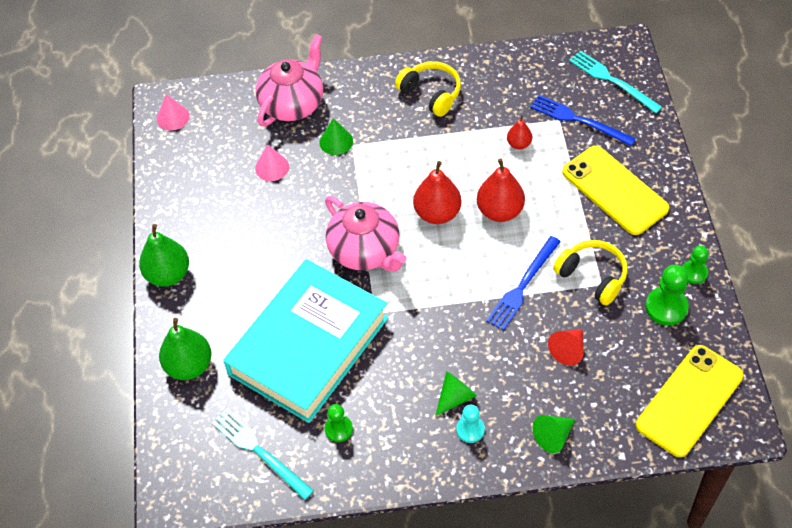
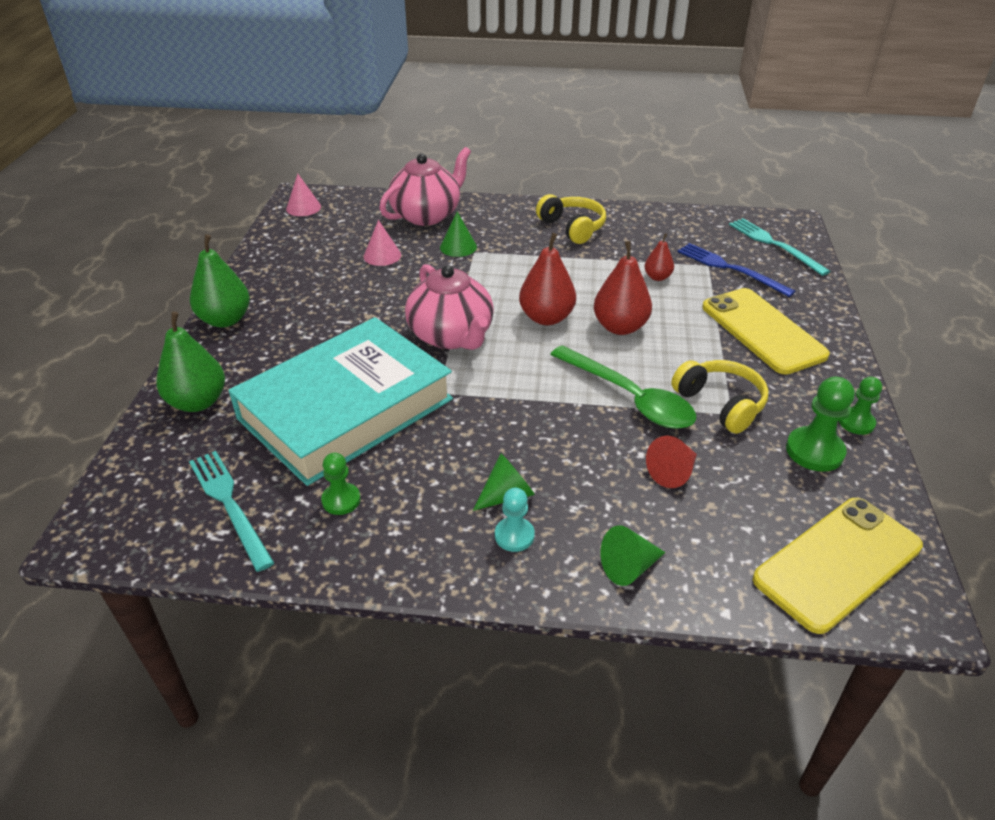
camera: 10 degrees right, 15 degrees down
blue fork [486,236,561,331] -> green spoon [550,345,696,429]

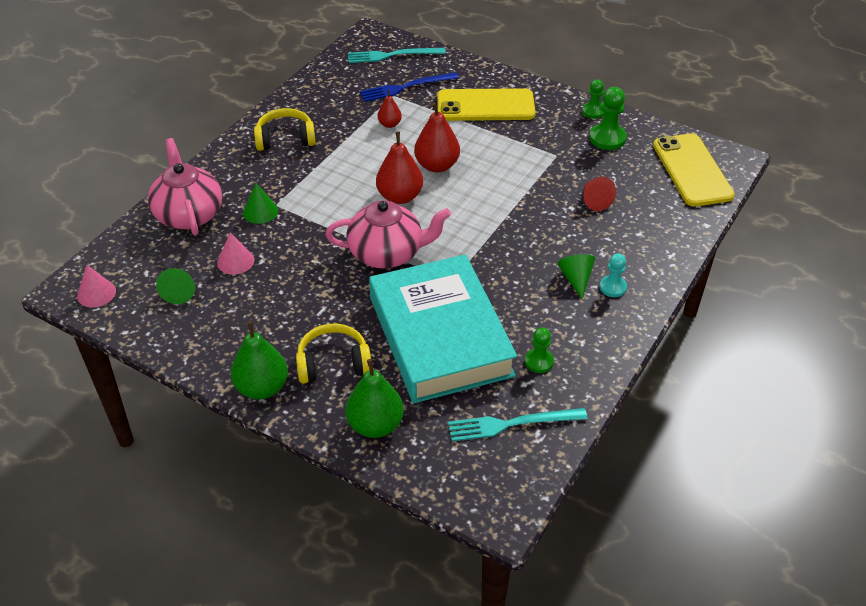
camera: 65 degrees left, 5 degrees up
green spoon [550,345,696,429] -> none
green cone [601,525,666,586] -> green cone moved to [156,268,195,304]
yellow headphones [671,360,769,434] -> yellow headphones moved to [296,323,371,384]

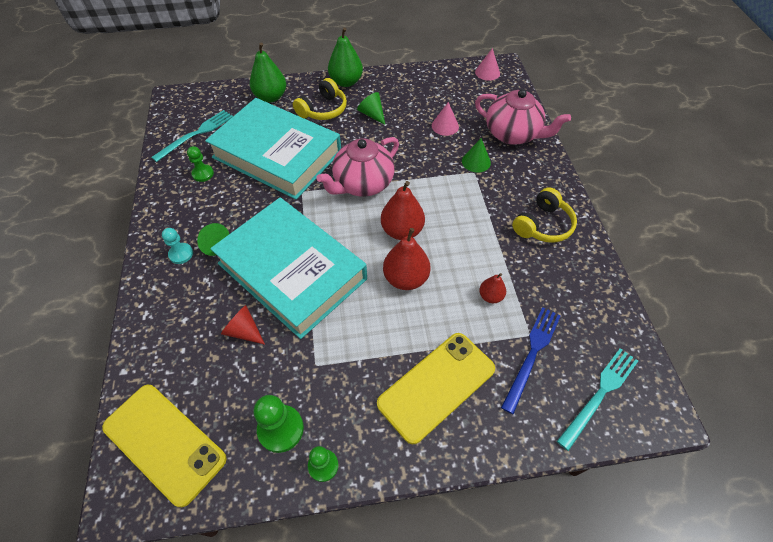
camera: 140 degrees right, 10 degrees up
green cone [156,268,195,304] -> green cone moved to [357,92,385,125]
none -> turquoise book [210,198,367,339]

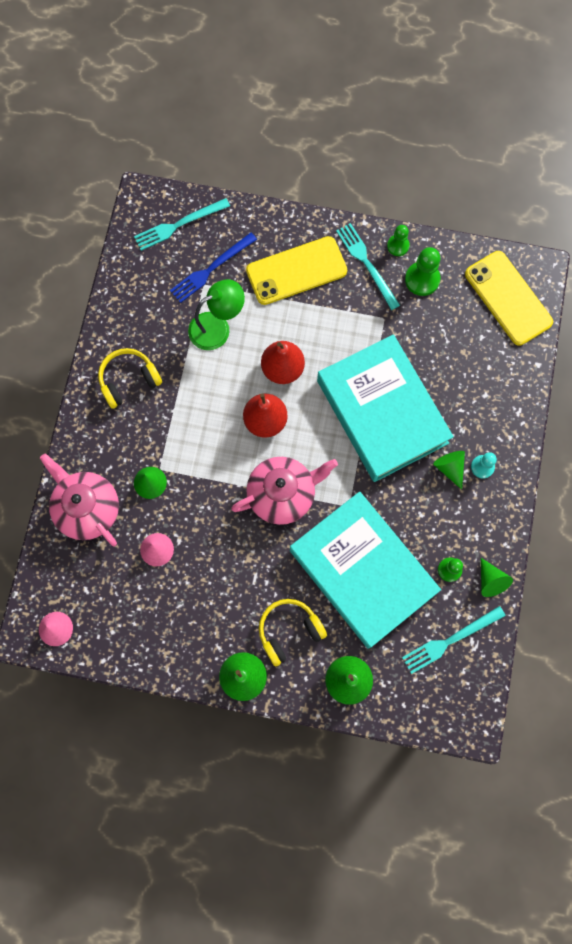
camera: 160 degrees left, 20 degrees up
red cone [221,305,265,345] -> none
green cone [357,92,385,125] -> green cone moved to [481,558,513,597]
red pear [479,273,506,303] -> green lamp [188,279,245,350]
none -> turquoise fork [336,223,400,310]

